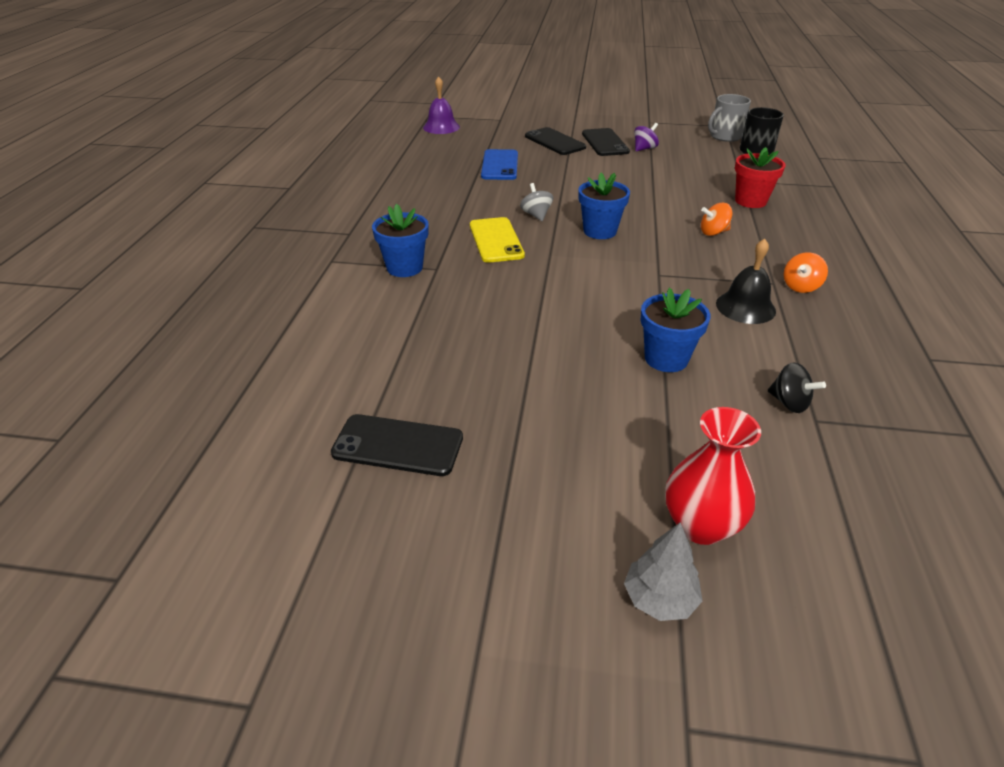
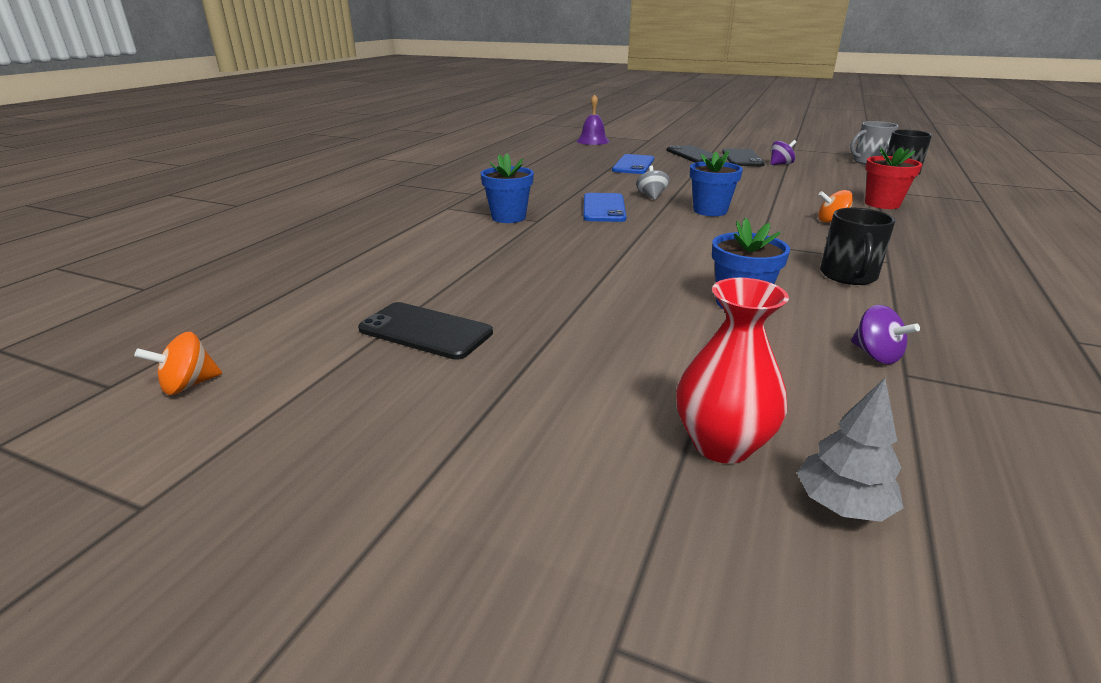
camera: 15 degrees right, 10 degrees down
yellow phone [470,217,525,263] -> blue phone [583,193,626,222]
grey tree [624,522,702,621] -> grey tree moved to [797,378,904,522]
black bell [716,238,776,324] -> black mug [820,208,895,285]
black spinning top [768,362,826,413] -> purple spinning top [851,305,920,364]
orange spinning top [784,252,828,293] -> orange spinning top moved to [134,332,222,395]

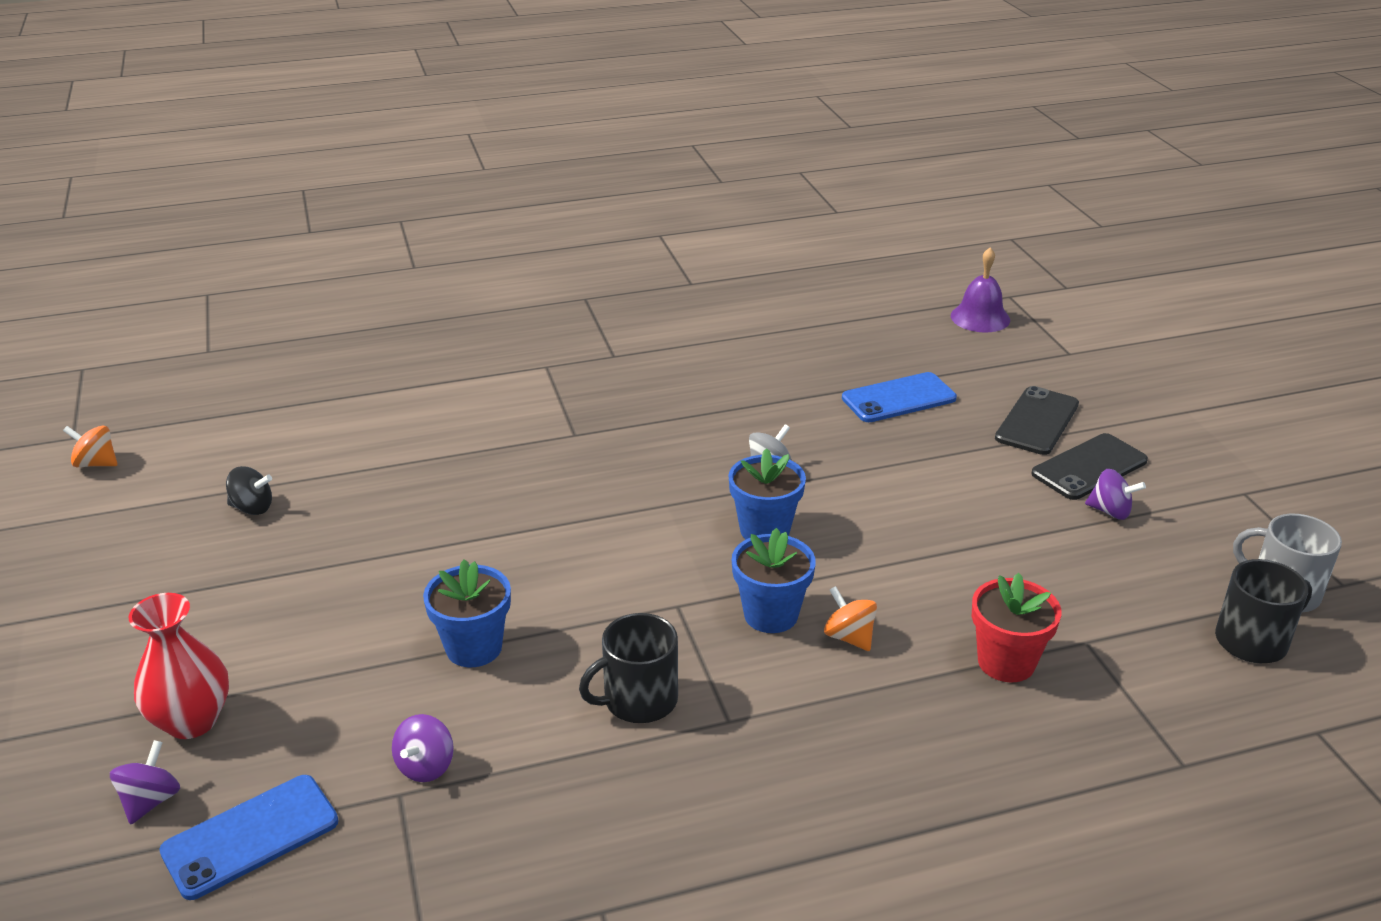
camera: 50 degrees right, 5 degrees up
black phone [358,302,493,360] -> black spinning top [226,466,272,515]
blue flower pot [481,153,534,223] -> blue flower pot moved to [732,528,816,633]
blue phone [583,193,626,222] -> blue phone moved to [159,775,339,900]
grey tree [797,378,904,522] -> purple spinning top [110,740,180,824]

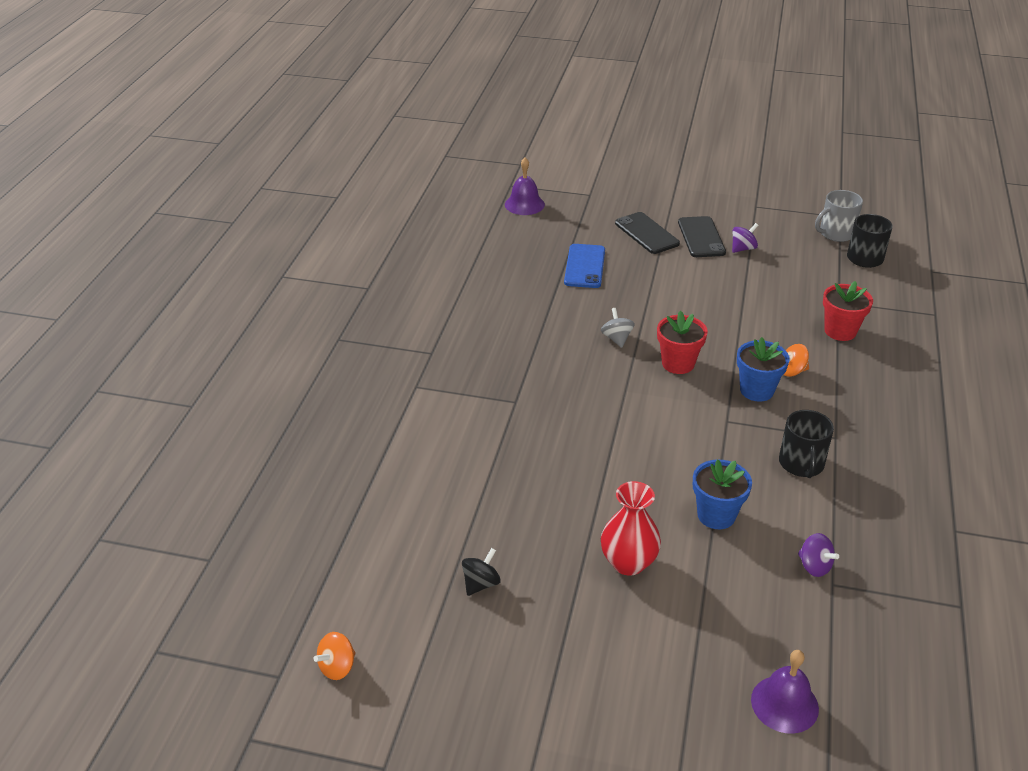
camera: 60 degrees left, 5 degrees up
purple spinning top [110,740,180,824] -> purple bell [751,650,819,734]
red vase [129,593,229,739] -> red vase moved to [601,481,661,576]
blue phone [159,775,339,900] -> none
blue flower pot [728,448,806,539] -> red flower pot [657,311,708,374]

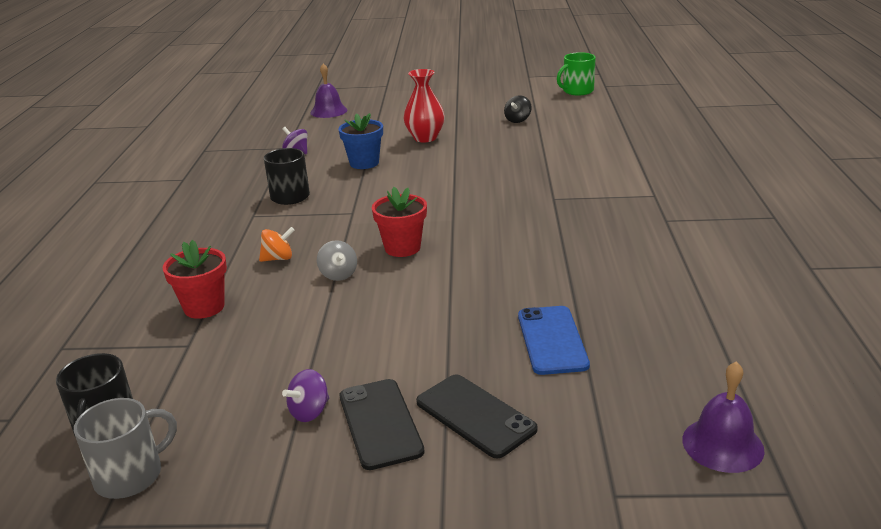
camera: 170 degrees right, 10 degrees down
orange spinning top [314,632,356,680] -> green mug [557,52,596,96]
grey spinning top [601,308,635,348] -> grey spinning top moved to [317,240,357,281]
blue flower pot [737,337,790,402] -> none

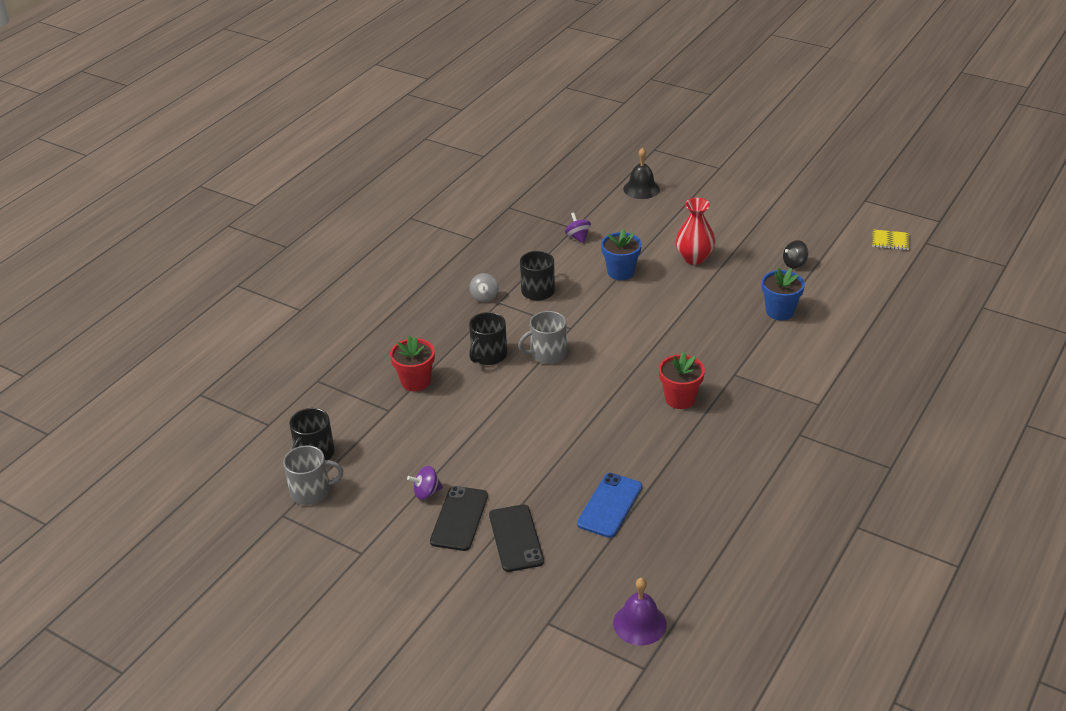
camera: 30 degrees right, 10 degrees up
orange spinning top [259,227,295,262] -> black mug [469,312,507,365]
purple bell [310,63,347,118] -> black bell [623,148,660,199]
grey spinning top [317,240,357,281] -> grey spinning top moved to [469,273,498,303]
red flower pot [372,187,427,257] -> red flower pot moved to [659,352,705,409]
green mug [557,52,596,96] -> yellow notebook [872,229,909,250]
none -> grey mug [518,311,567,364]
none -> blue flower pot [762,268,805,320]

